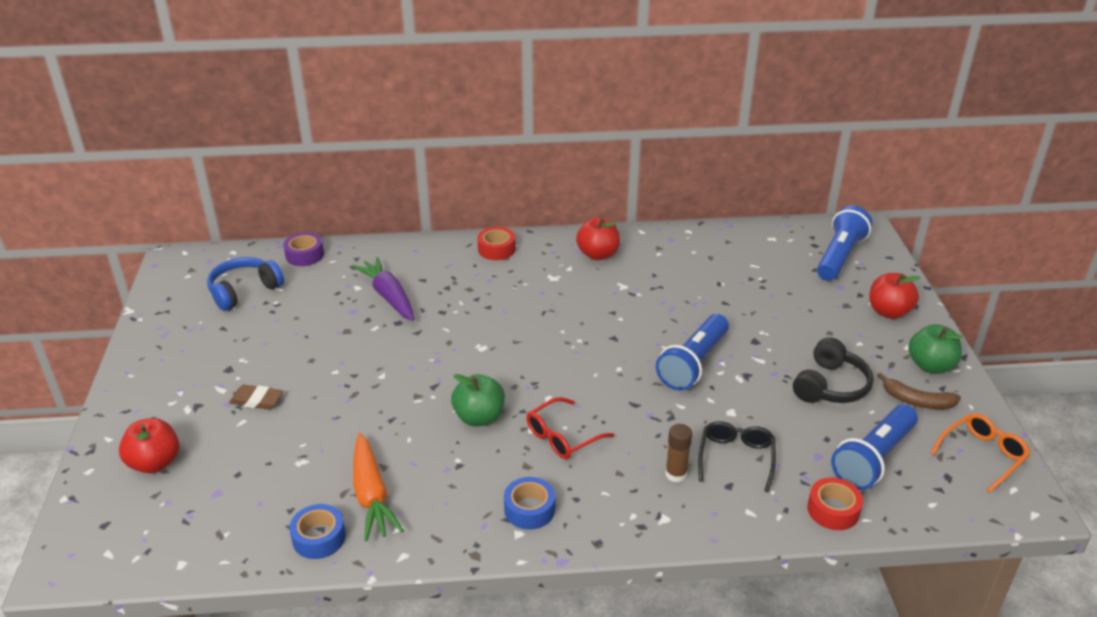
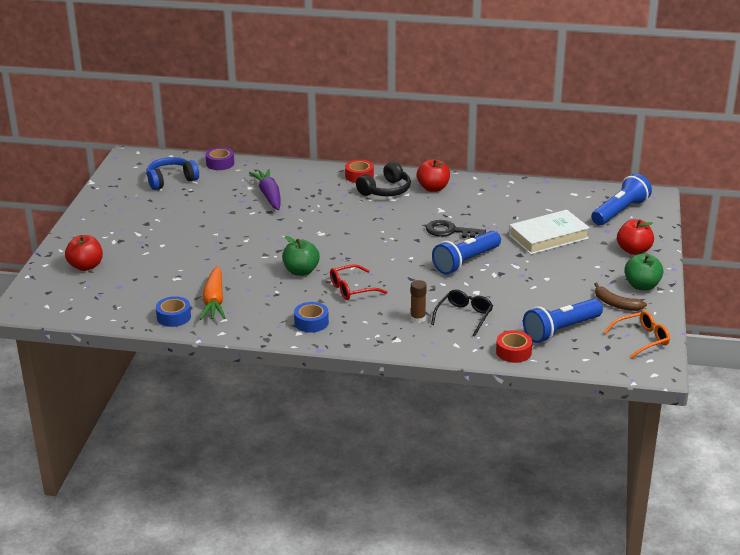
camera: 15 degrees right, 5 degrees down
brown eraser [229,385,283,410] -> none
black headphones [793,337,874,403] -> black headphones moved to [356,162,411,196]
none -> black key [426,220,486,238]
none -> white book [509,210,590,255]

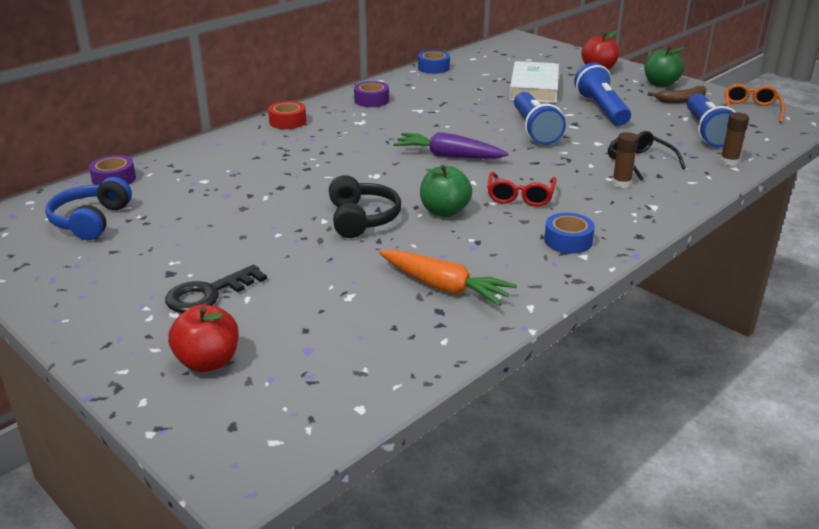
camera: 55 degrees left, 0 degrees up
blue tape [156,296,191,327] -> blue tape moved to [418,50,450,74]
purple carrot [249,169,281,210] -> purple carrot moved to [393,132,509,159]
black headphones [356,162,411,196] -> black headphones moved to [329,175,401,238]
red apple [417,159,450,192] -> purple tape [354,81,389,107]
black key [426,220,486,238] -> black key moved to [165,265,267,313]
red tape [496,330,532,363] -> brown glue stick [720,112,749,166]
blue flashlight [591,174,652,225] -> blue flashlight moved to [574,62,631,126]

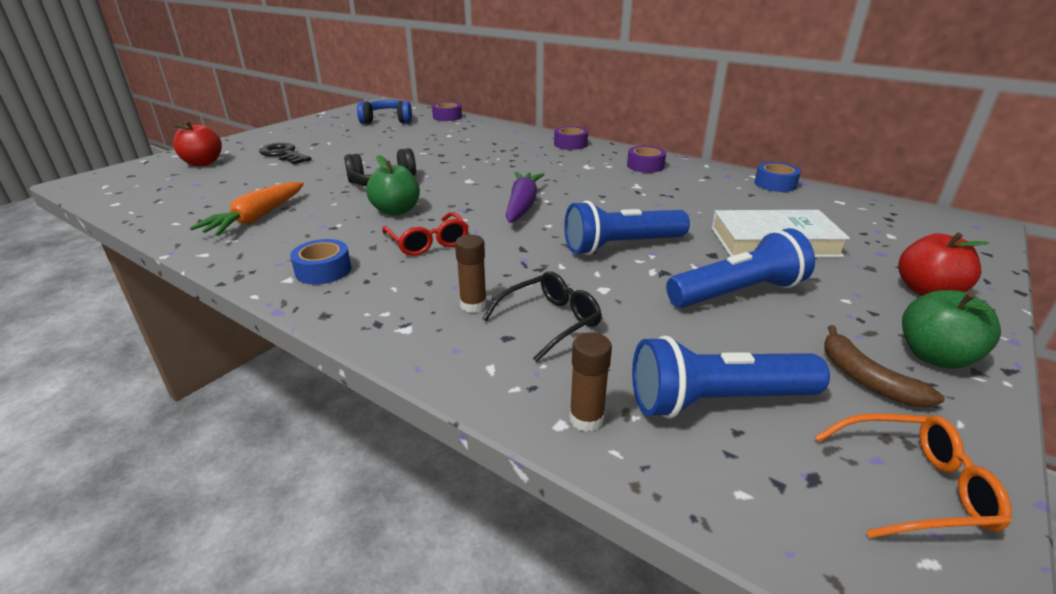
camera: 80 degrees right, 0 degrees up
red tape [268,101,306,129] -> purple tape [554,126,588,150]
red glasses [487,172,557,207] -> red glasses turned 120 degrees counterclockwise [382,212,469,256]

